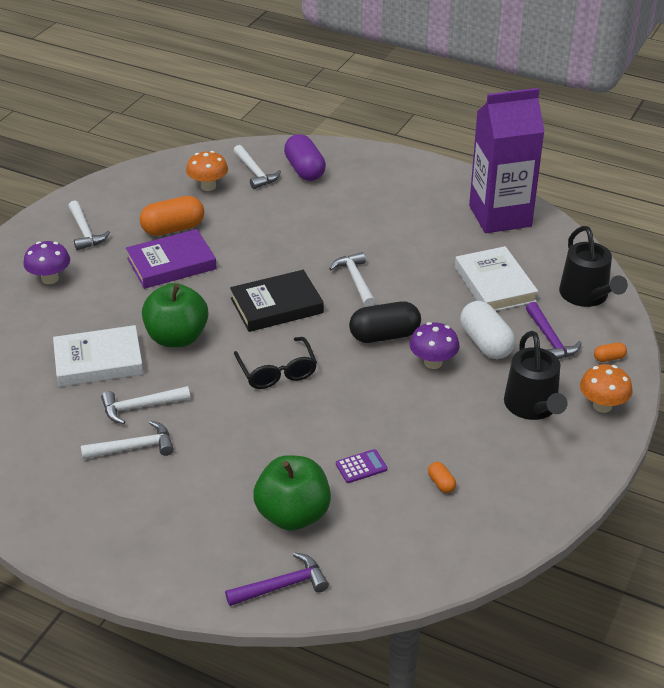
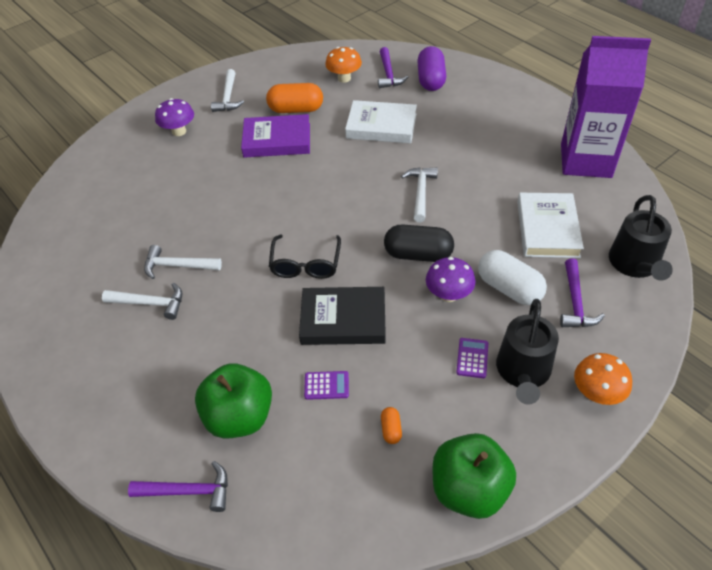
camera: 25 degrees right, 10 degrees up
white book [53,325,144,387] -> white book moved to [345,100,417,143]
green apple [142,283,208,347] -> green apple moved to [433,433,516,519]
black book [230,270,324,332] -> black book moved to [299,287,386,345]
white hammer [234,145,281,189] -> purple hammer [378,47,408,88]
white capsule [460,301,515,359] -> white capsule turned 45 degrees counterclockwise [478,250,547,305]
orange capsule [594,342,627,362] -> none
none -> purple calculator [456,338,488,378]

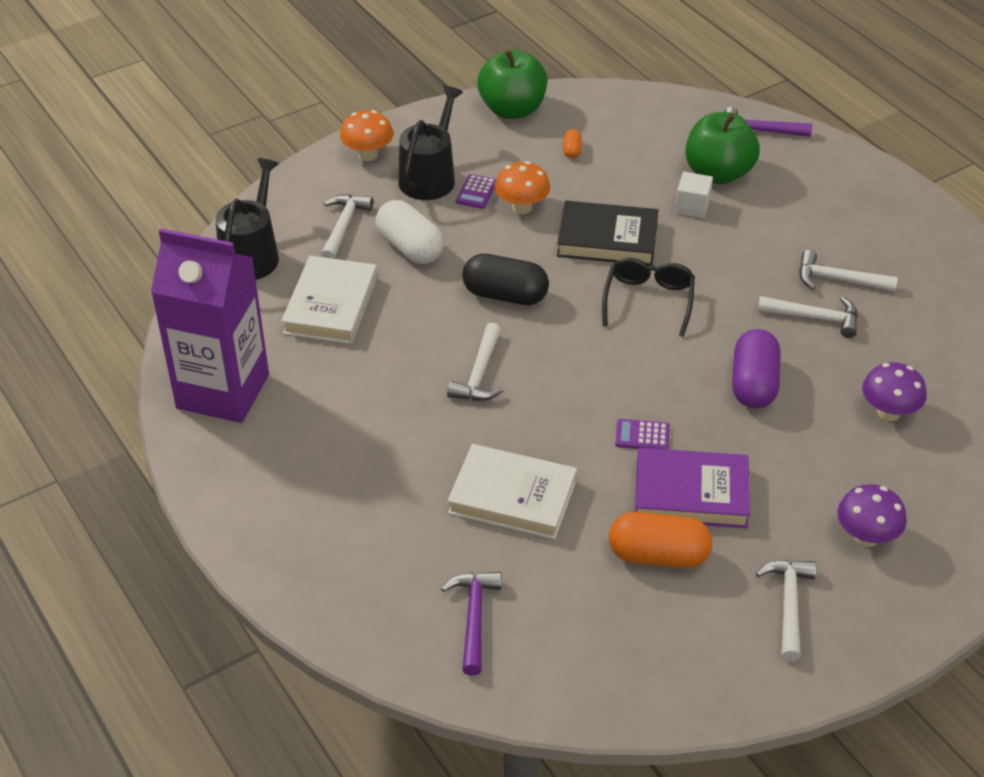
camera: 175 degrees left, 5 degrees down
purple calculator [304,371,349,400] -> purple calculator moved to [615,419,670,449]
orange mushroom [325,47,362,83] -> orange mushroom moved to [495,161,550,214]
purple capsule [417,46,446,91] -> purple capsule moved to [732,329,781,408]
purple mushroom [426,257,476,302] -> purple mushroom moved to [862,362,927,421]
purple hammer [560,258,605,327] -> white hammer [321,194,373,259]
none -> white cube [675,172,713,218]

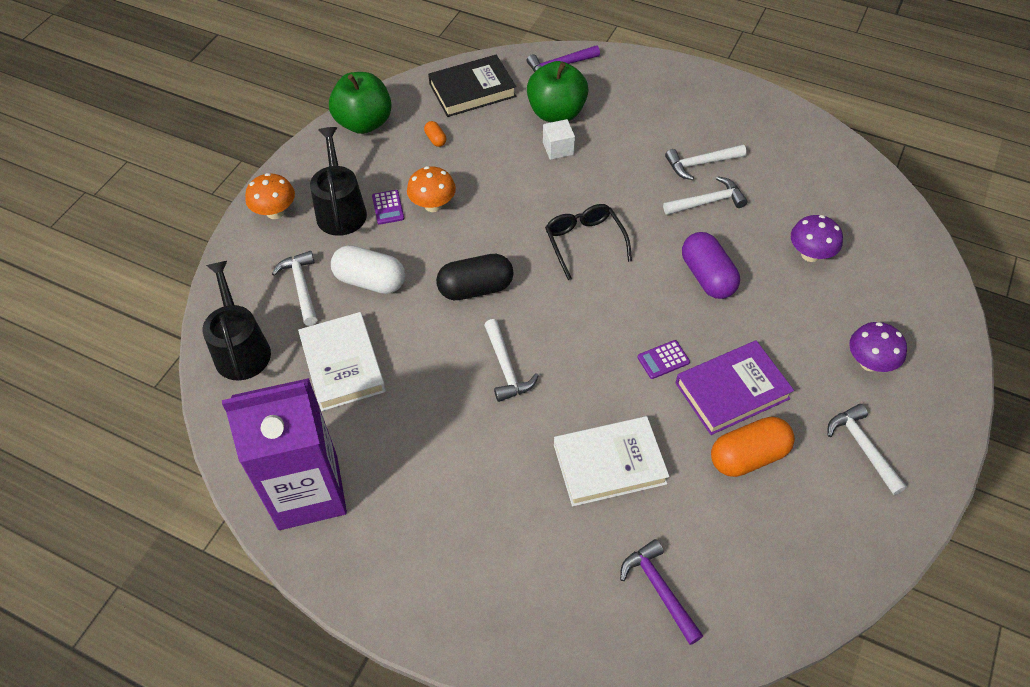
camera: 30 degrees left, 10 degrees up
black book [557,201,658,266] -> black book moved to [428,55,516,117]

